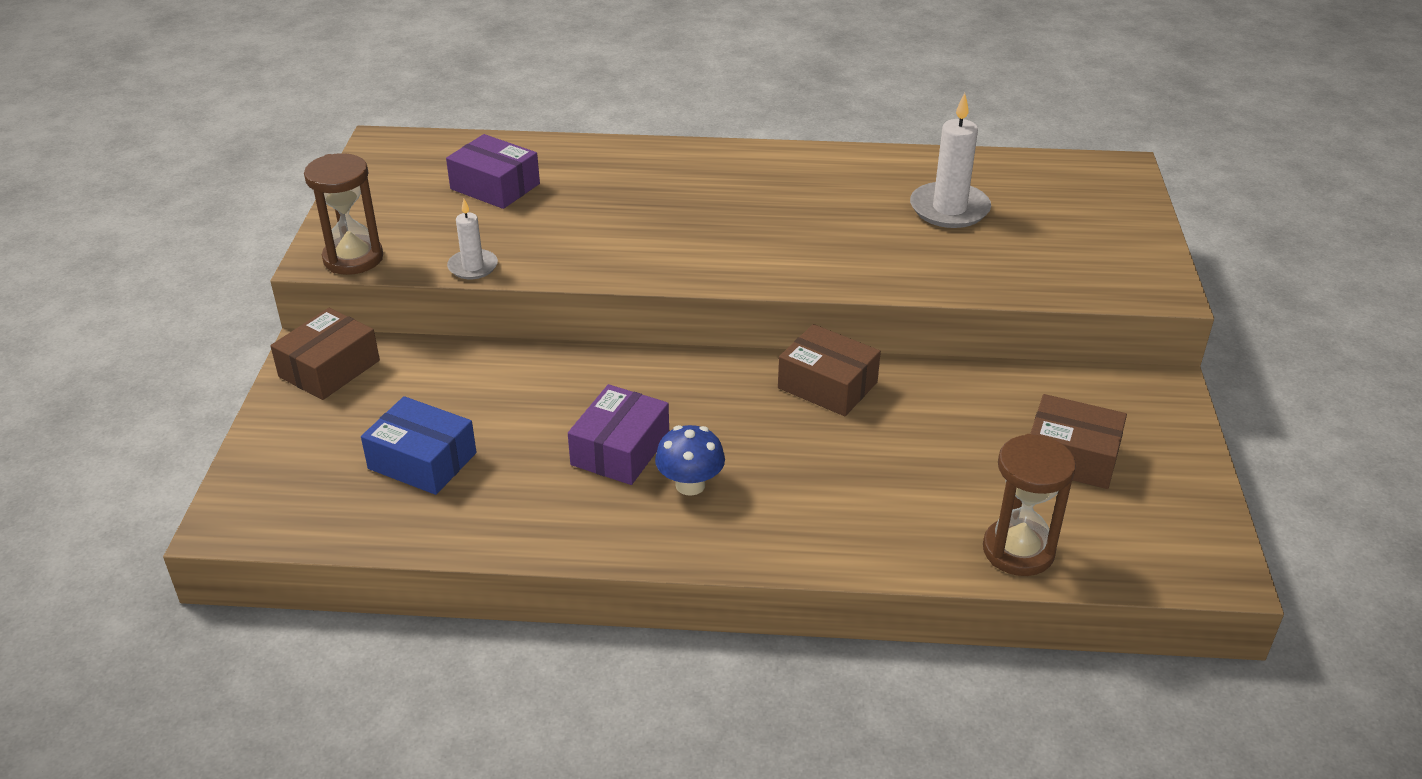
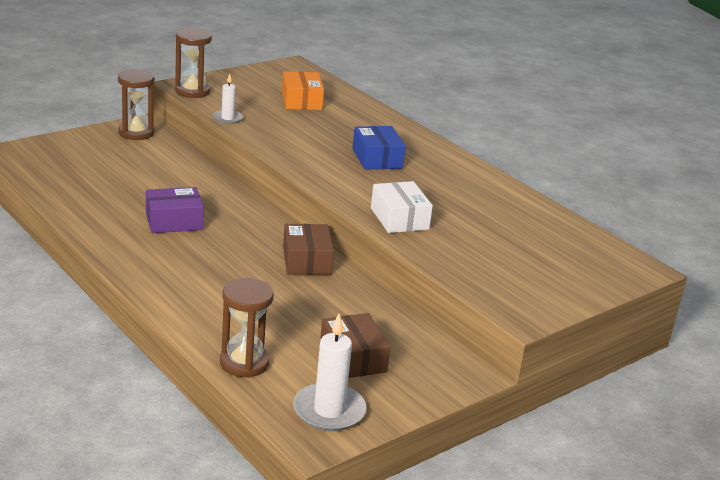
camera: 45 degrees right, 10 degrees down
brown box [270,308,380,400] -> brown hourglass [118,69,155,140]
blue box [361,396,476,495] -> blue box moved to [352,126,406,170]
purple box [446,134,540,209] -> orange box [282,71,324,110]
blue mushroom [655,425,725,496] -> none
white candle [910,93,991,228] -> white candle moved to [293,314,367,431]
none -> white box [371,181,433,233]

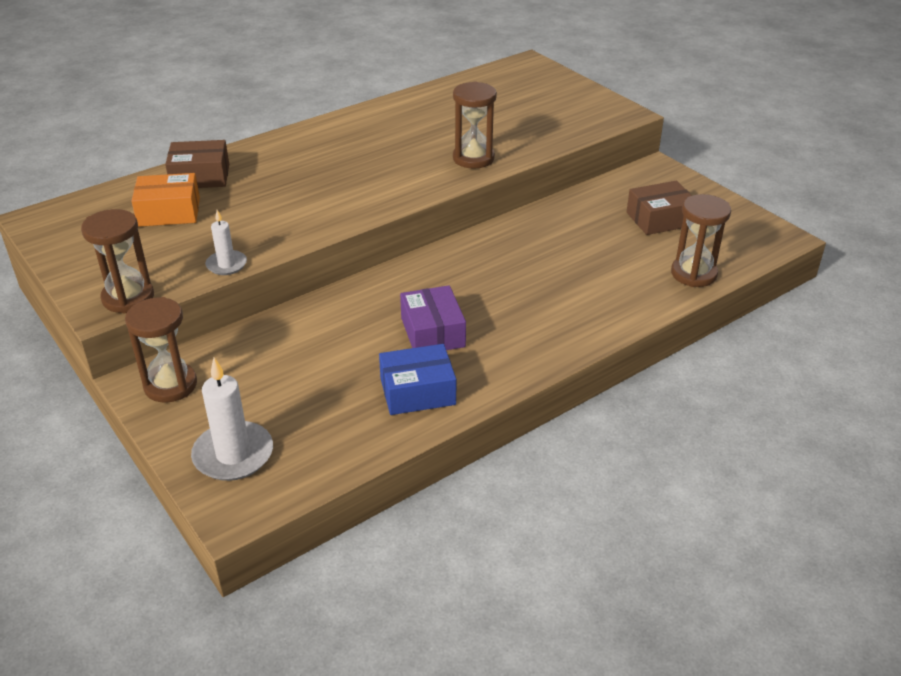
camera: 85 degrees left, 10 degrees up
brown box [283,224,334,275] -> brown box moved to [165,140,229,188]
white candle [293,314,367,431] -> white candle moved to [191,358,273,481]
blue box [352,126,406,170] -> blue box moved to [379,344,456,415]
white box [371,181,433,233] -> brown hourglass [453,82,497,169]

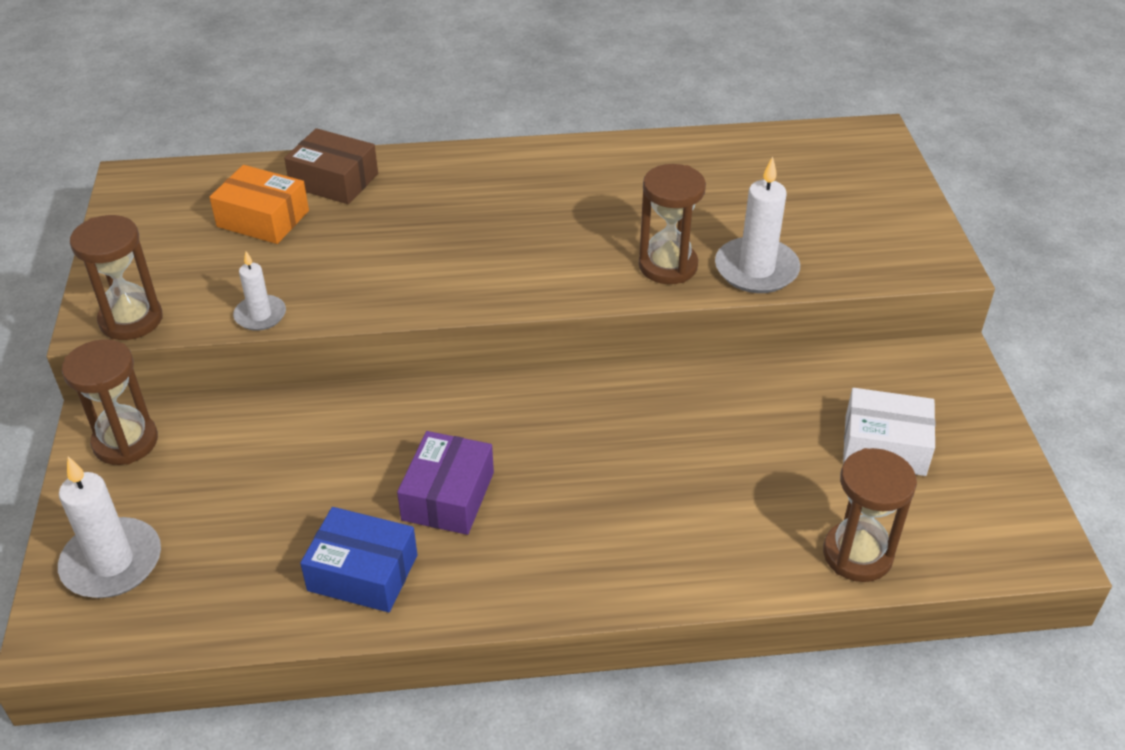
camera: 30 degrees right, 5 degrees up
brown box [627,181,692,235] -> white box [843,388,935,476]
none -> white candle [715,157,800,293]

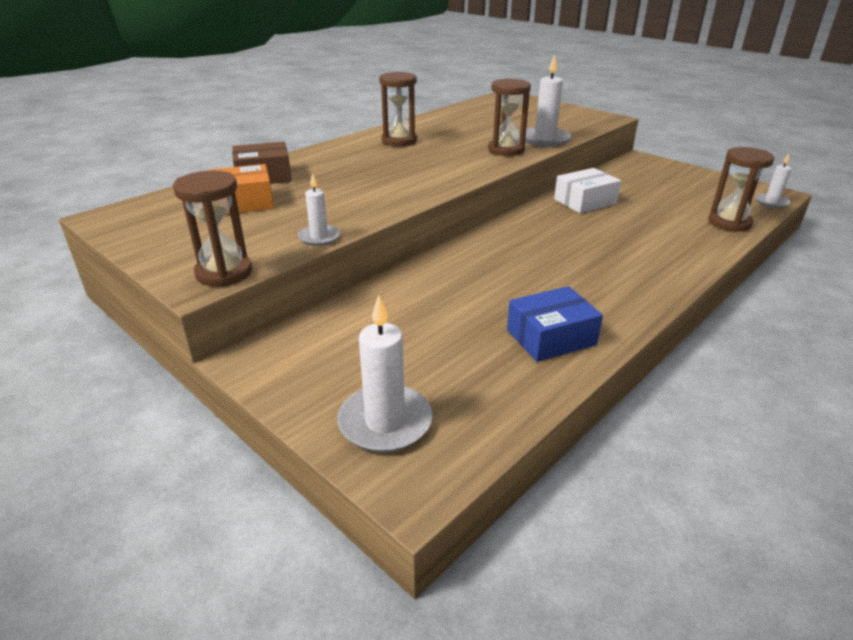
camera: 40 degrees left, 10 degrees down
brown hourglass [62,339,158,465] -> brown hourglass moved to [379,72,417,146]
purple box [397,431,494,535] -> none
white box [843,388,935,476] -> white box moved to [554,168,621,213]
none -> white candle [755,153,791,208]

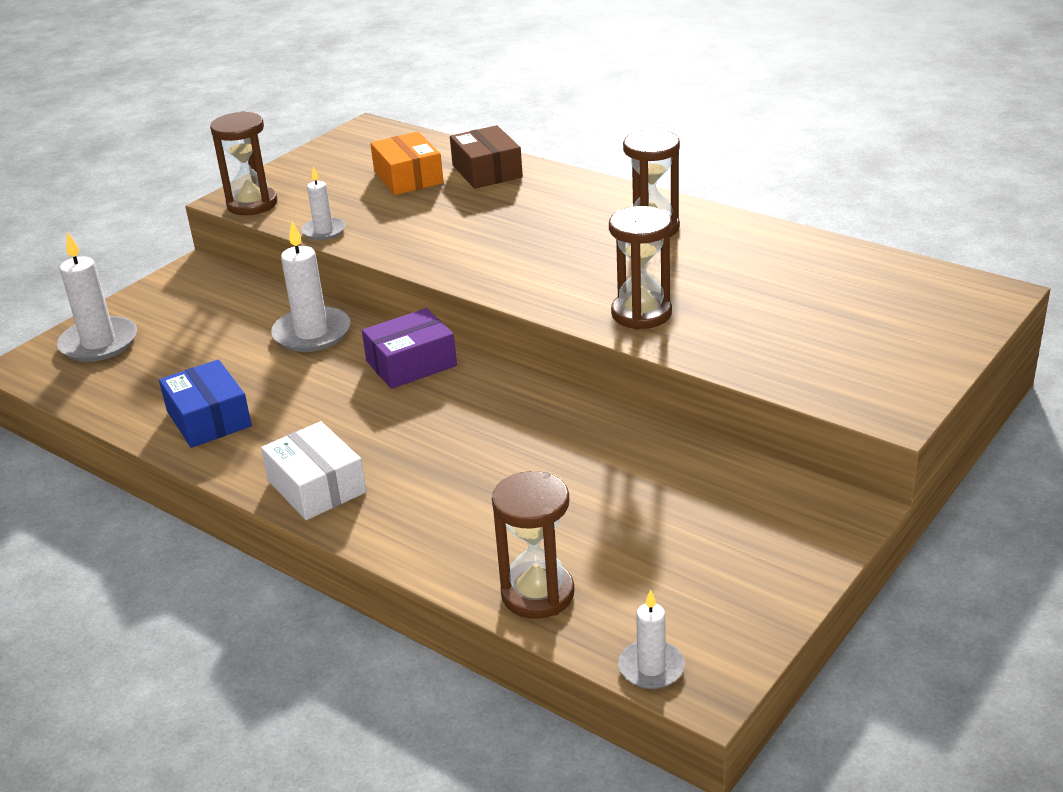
camera: 85 degrees right, 0 degrees up
white candle [525,54,571,147] -> white candle moved to [271,221,350,352]
white box [554,168,621,213] -> white box moved to [261,421,367,520]
none -> purple box [362,308,457,389]

